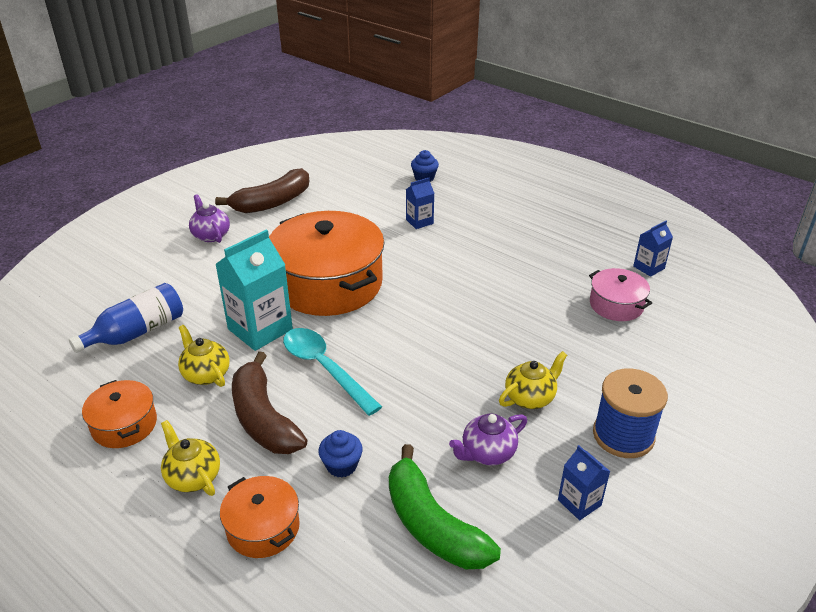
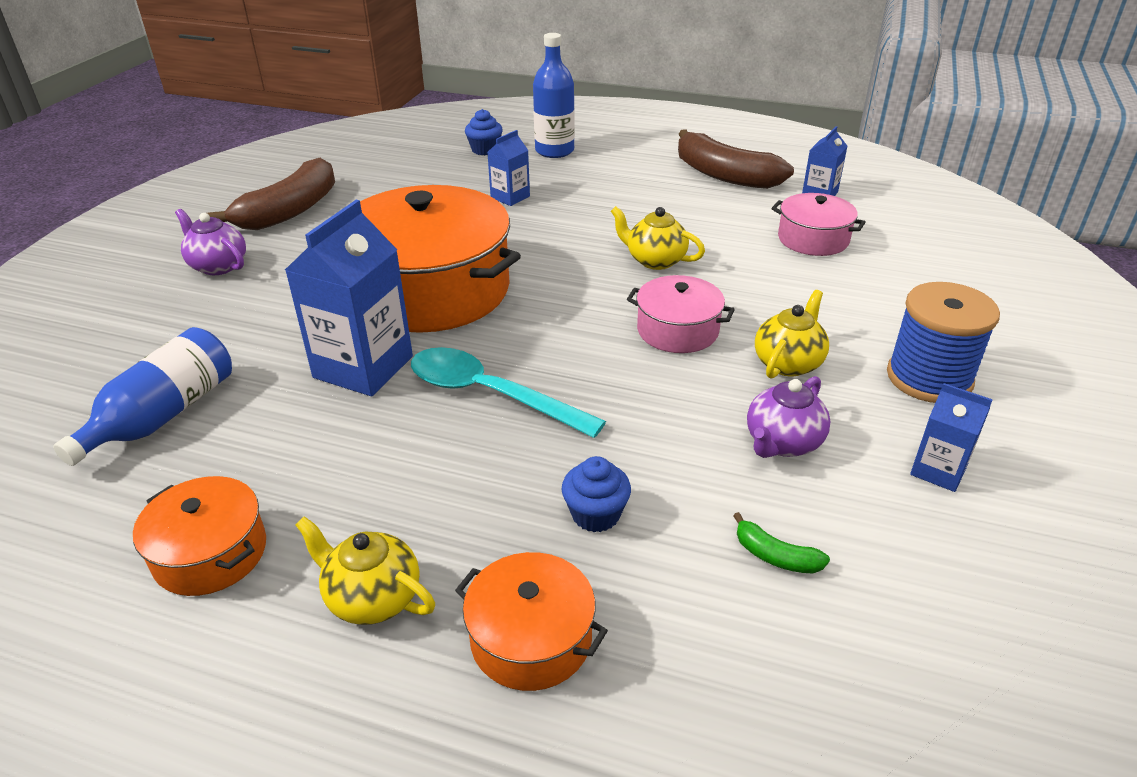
camera: 20 degrees left, 0 degrees up
yellow teapot [178,325,230,387] -> yellow teapot moved to [611,206,705,270]
turquoise carton [215,230,293,351] -> blue carton [285,200,413,396]
brown banana [232,351,308,454] -> brown banana moved to [678,129,794,189]
green banana [389,444,501,569] -> green banana [733,512,830,573], size x0.42
none -> blue bottle [533,33,575,158]
none -> pink pot [627,275,735,353]

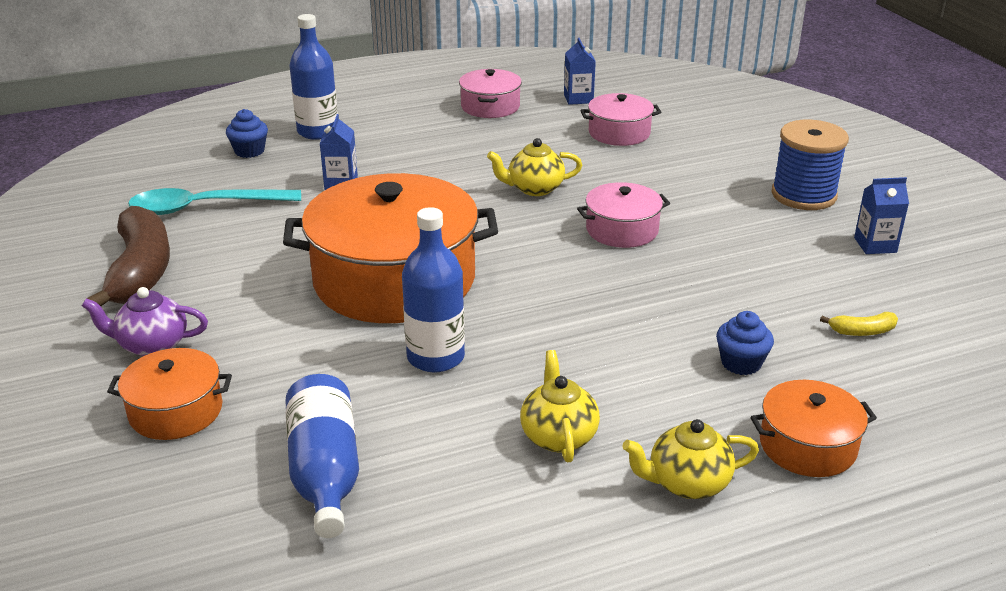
camera: 40 degrees left, 5 degrees down
orange pot [133,476,266,596] -> orange pot moved to [107,348,232,440]
blue carton [285,200,413,396] -> blue bottle [402,207,465,372]
turquoise spoon [411,347,606,438] -> turquoise spoon moved to [128,188,301,215]
brown banana [678,129,794,189] -> pink pot [459,69,522,118]
green banana [733,512,830,573] -> yellow banana [820,312,898,336]
purple teapot [747,376,830,458] -> none
yellow teapot [755,290,829,379] -> yellow teapot moved to [520,350,600,462]

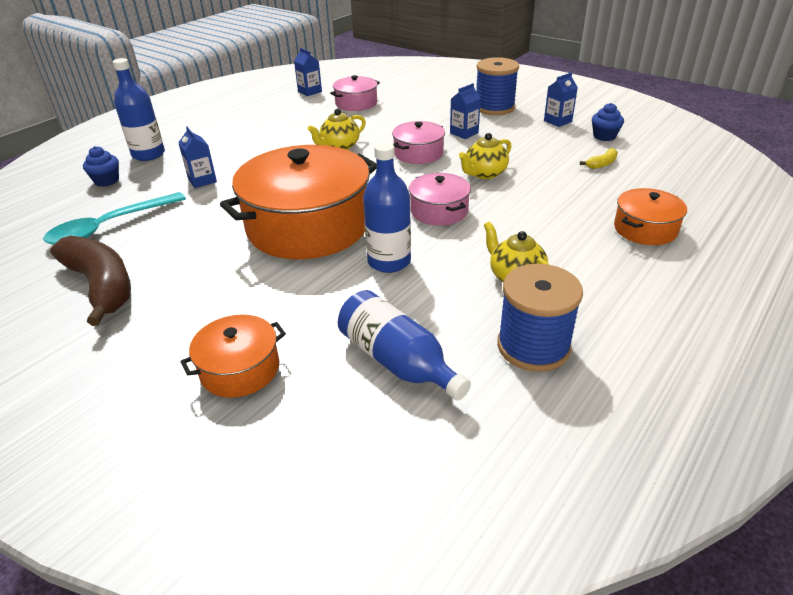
camera: 30 degrees left, 5 degrees up
purple teapot [82,287,208,356] -> none
pink pot [459,69,522,118] -> pink pot moved to [409,173,471,226]
yellow teapot [622,419,759,499] -> yellow teapot moved to [459,133,512,179]
blue cupcake [716,311,774,375] -> blue cupcake moved to [592,103,624,141]
none -> blue carton [450,83,481,139]
none -> blue spool [497,264,583,372]

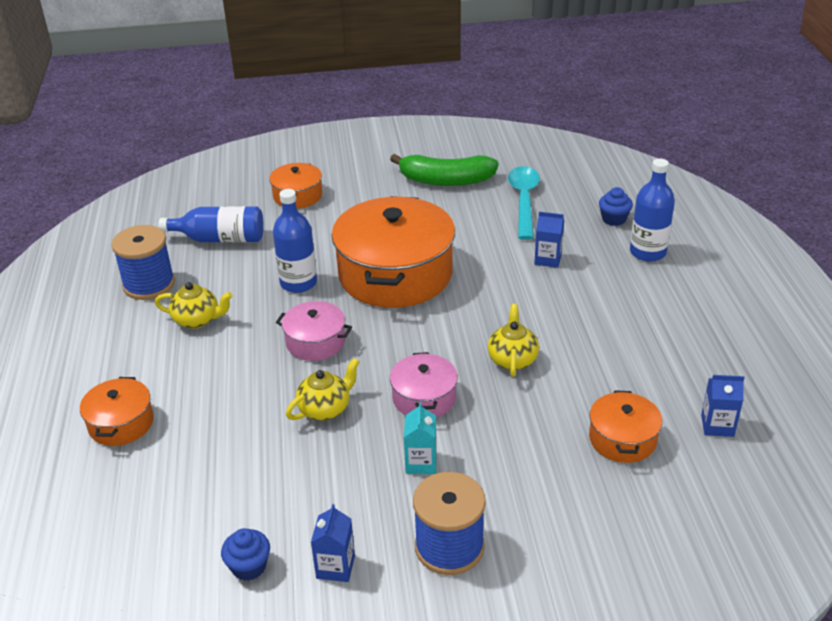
camera: 135 degrees right, 0 degrees up
brown banana [50,236,131,326] -> green banana [390,154,498,186]
pink pot [330,75,380,111] -> orange pot [589,390,662,463]
blue carton [450,83,481,139] -> turquoise carton [404,402,437,474]
yellow teapot [459,133,512,179] -> yellow teapot turned 45 degrees clockwise [286,358,359,420]
yellow banana [580,148,618,169] -> none

